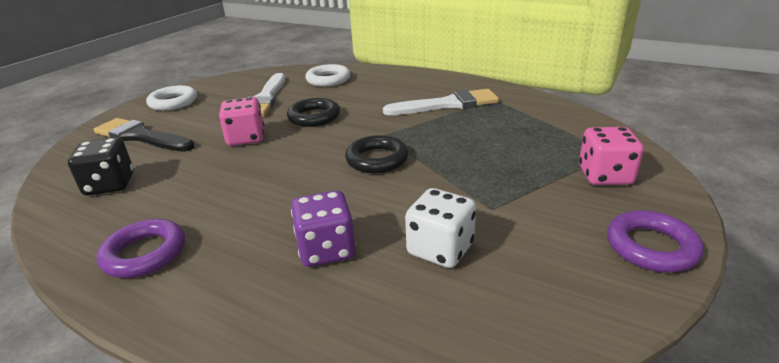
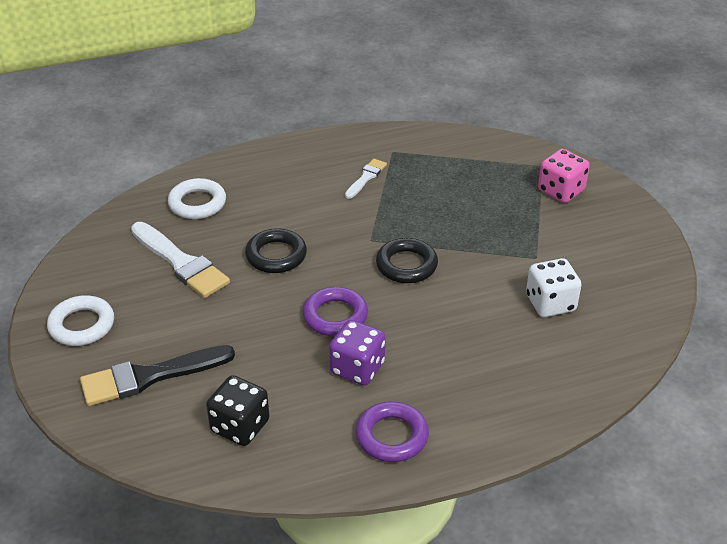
camera: 50 degrees left, 10 degrees up
pink dice [219,97,264,146] -> none
purple dice [291,190,356,267] -> purple dice moved to [329,320,386,386]
white brush [383,89,499,115] -> white brush [345,159,387,199], size x0.53
purple ring [607,210,704,273] -> purple ring moved to [303,287,368,336]

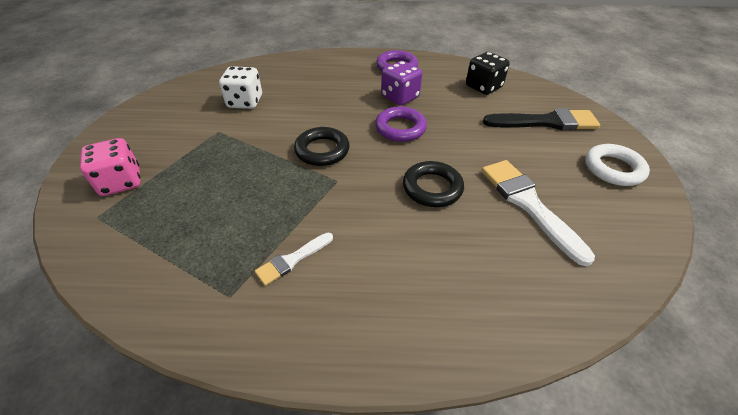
camera: 160 degrees left, 5 degrees up
white ring [168,178,226,219] -> none

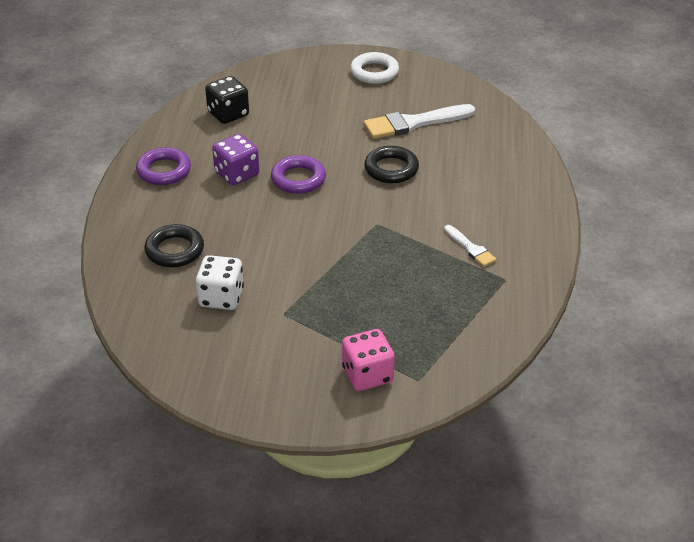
camera: 85 degrees left, 5 degrees down
black ring [294,127,350,166] -> black ring moved to [145,224,204,267]
black brush [483,108,600,130] -> none

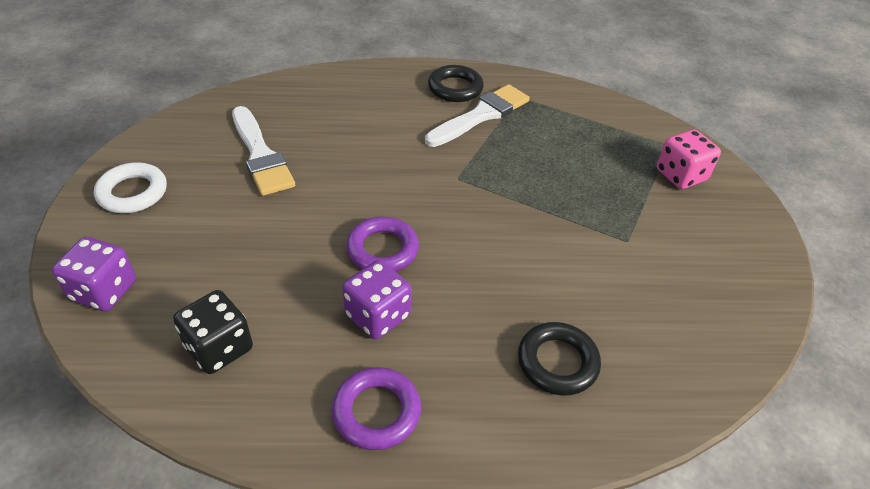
camera: 100 degrees left, 5 degrees up
white dice [196,255,244,310] -> none
black ring [364,146,419,183] -> black ring moved to [428,65,484,102]
white brush [444,225,496,267] -> white brush [425,84,530,147], size x1.87
none -> purple dice [52,237,136,311]

